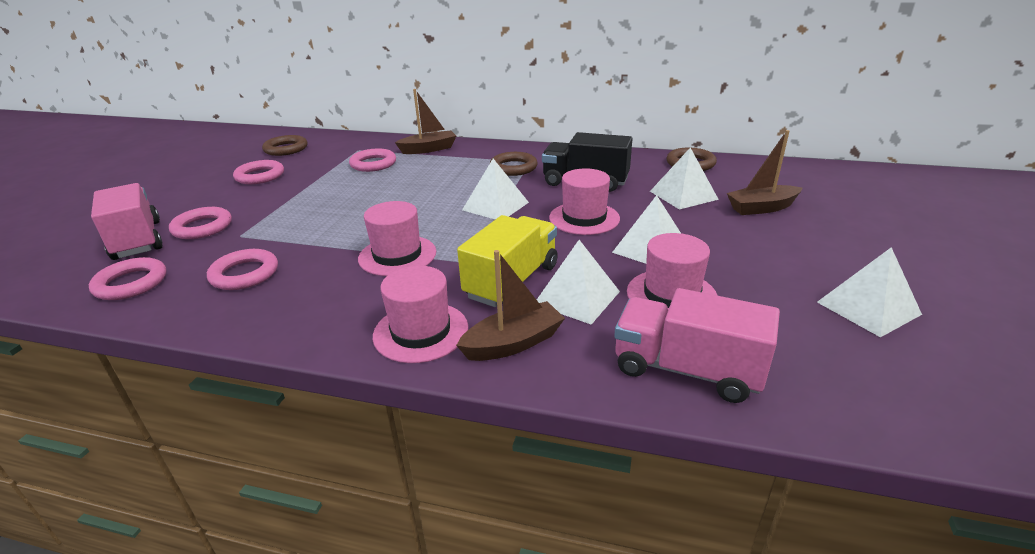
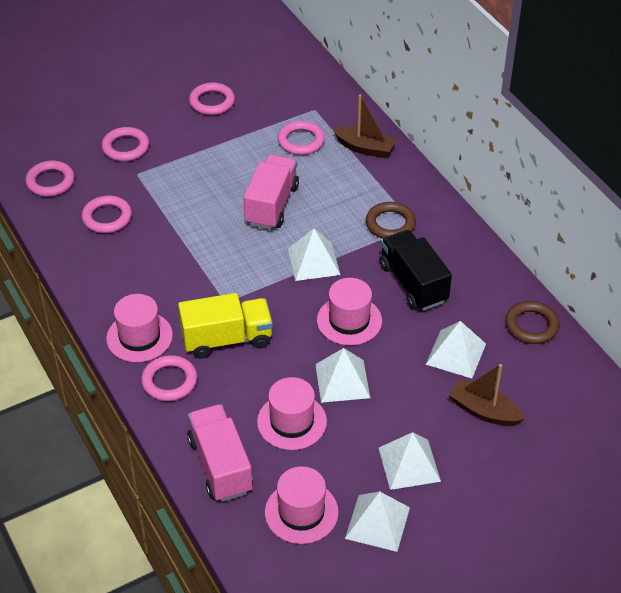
camera: 45 degrees right, 15 degrees up
pink truck [91,183,163,260] -> pink truck moved to [243,154,299,230]
brown ring [262,135,307,156] -> none
pink hat [358,201,436,276] -> pink hat moved to [265,466,339,544]
brown boat [456,250,565,361] -> pink ring [141,355,197,401]
white pyramid [537,240,620,325] -> white pyramid moved to [379,432,441,490]

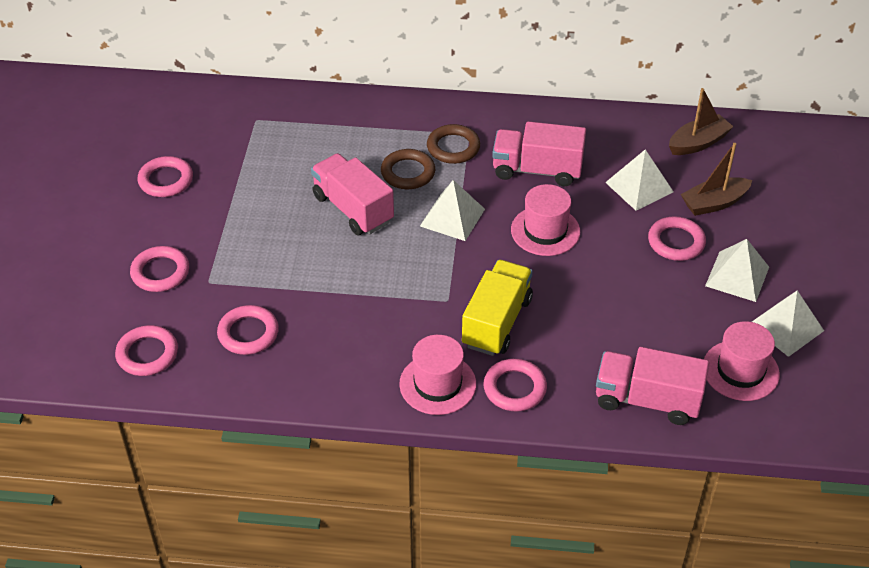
camera: 55 degrees left, 0 degrees up
pink hat [257,377,327,450] -> none
pink ring [277,121,325,155] -> pink ring moved to [648,216,706,261]
white pyramid [315,348,370,403] -> none
brown boat [333,95,396,158] -> brown boat moved to [669,88,734,155]
black truck [380,230,452,311] -> pink truck [492,121,586,186]
brown ring [505,301,560,344] -> brown ring moved to [381,149,435,189]

